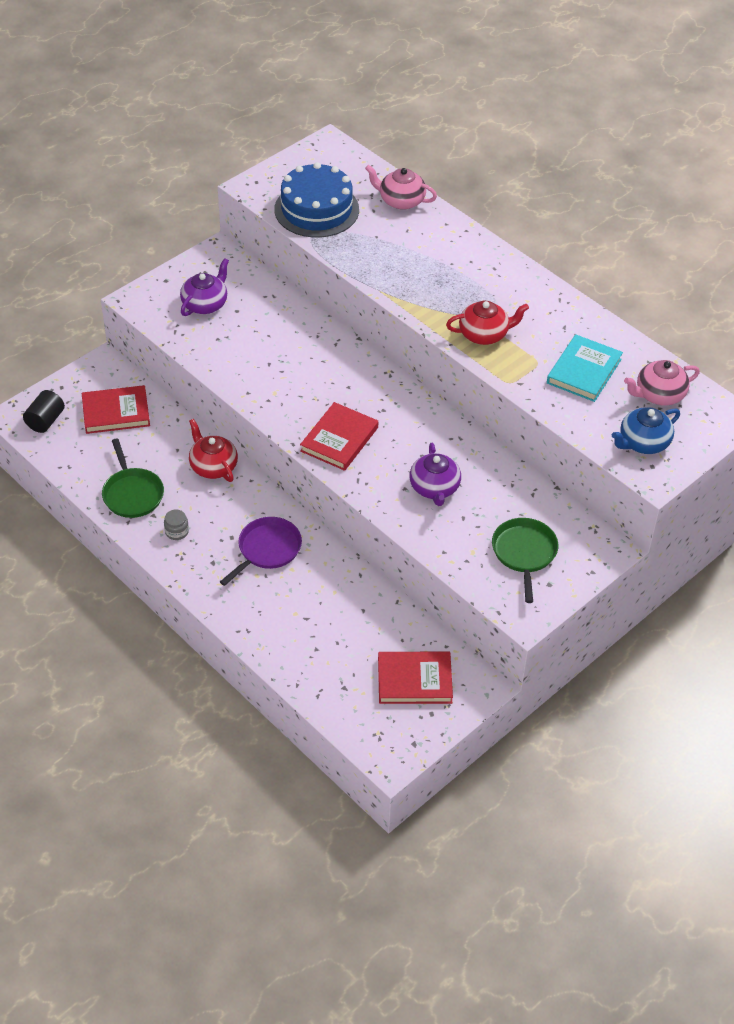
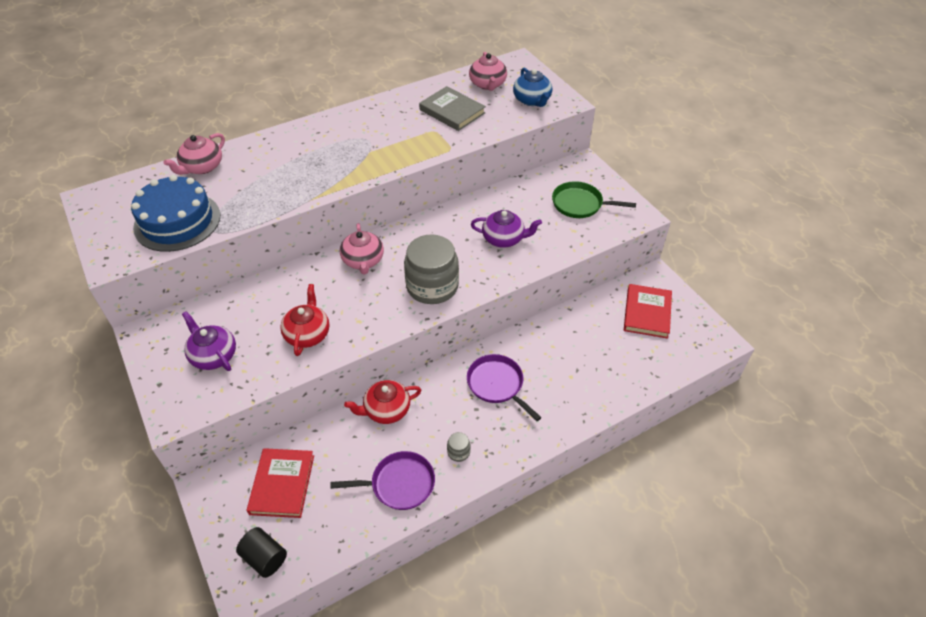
camera: 75 degrees left, 0 degrees up
green pan [102,438,164,518] -> purple pan [331,451,435,510]
red book [300,402,378,471] -> grey jar [404,234,459,304]
red teapot [446,301,529,345] -> red teapot moved to [280,284,329,356]
turquoise book [547,335,623,402] -> grey book [419,86,486,131]
none -> pink teapot [340,223,384,274]

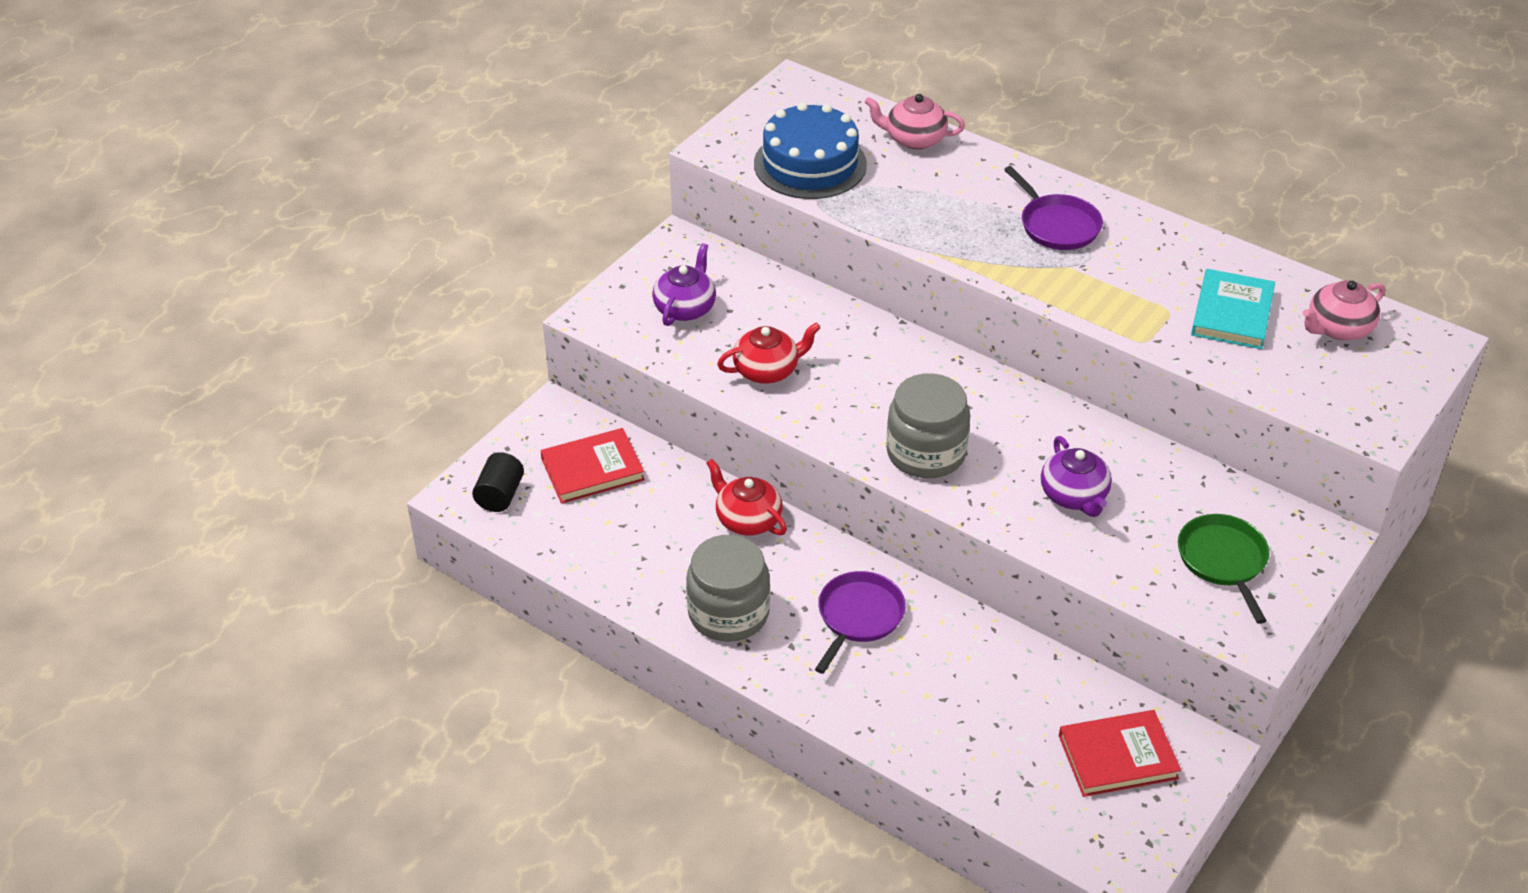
camera: 65 degrees right, 5 degrees down
purple pan [331,451,435,510] -> purple pan moved to [1004,166,1103,250]
pink teapot [340,223,384,274] -> none
grey book [419,86,486,131] -> turquoise book [1191,269,1275,349]
grey jar [447,432,471,462] -> grey jar [686,535,770,642], size x2.48
blue teapot [513,68,552,107] -> none

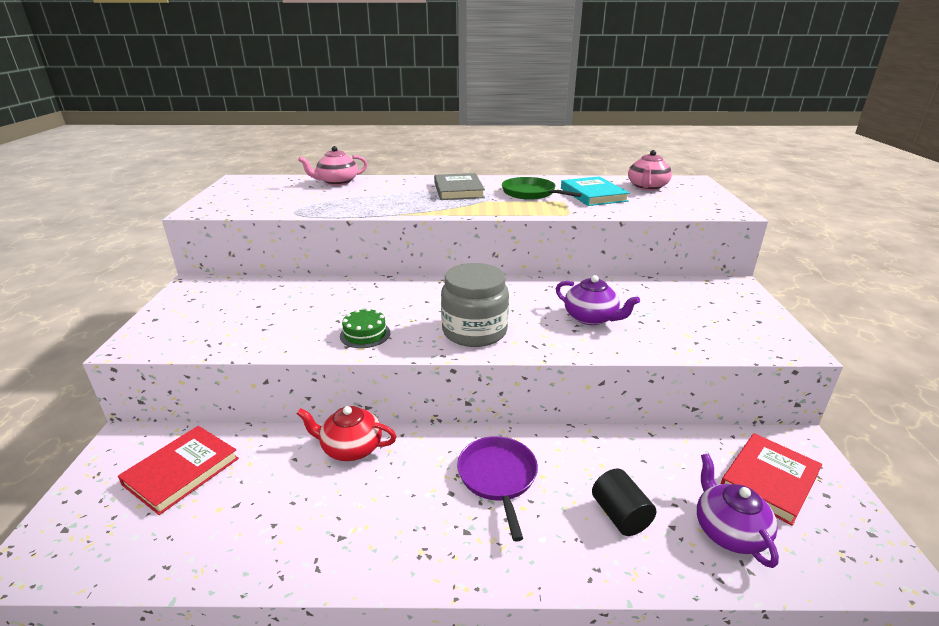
camera: 35 degrees left, 15 degrees down
black cylinder [472,452,524,512] -> black cylinder moved to [592,469,656,536]
purple teapot [652,243,716,326] -> purple teapot moved to [697,453,779,568]
grey jar [686,535,770,642] -> none
red teapot [717,323,820,384] -> none
blue cake [754,102,867,199] -> none
purple pan [1004,166,1103,250] -> grey book [434,173,485,200]
green pan [1178,514,1269,624] -> green pan moved to [502,177,582,200]
none -> green cake [340,308,390,348]

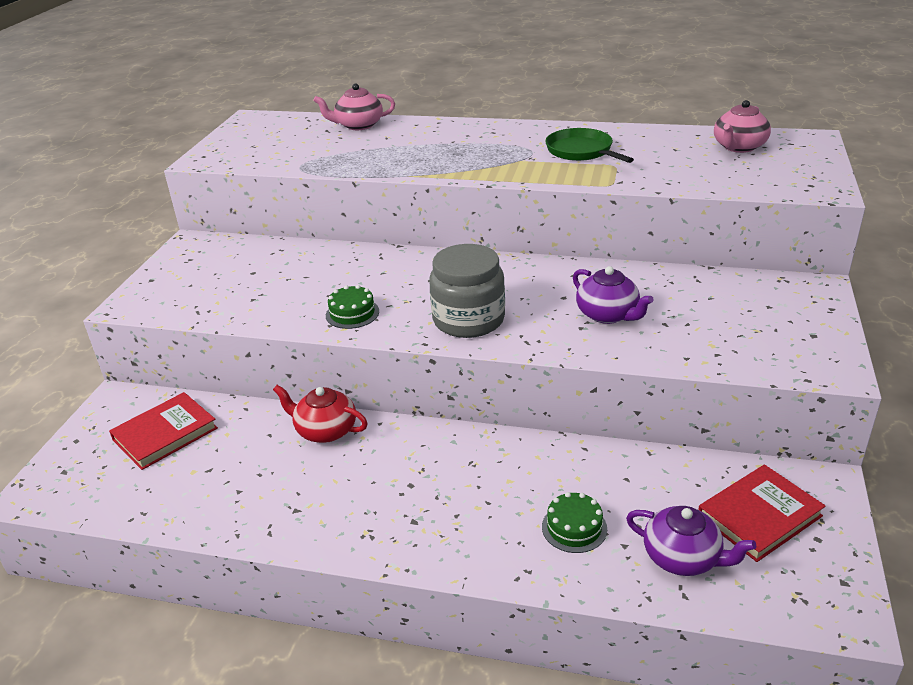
camera: 15 degrees right, 5 degrees up
grey book [434,173,485,200] -> none
purple pan [457,436,538,542] -> none
turquoise book [561,176,630,206] -> none
black cylinder [592,469,656,536] -> green cake [542,492,607,553]
purple teapot [697,453,779,568] -> purple teapot turned 120 degrees clockwise [626,506,756,576]

